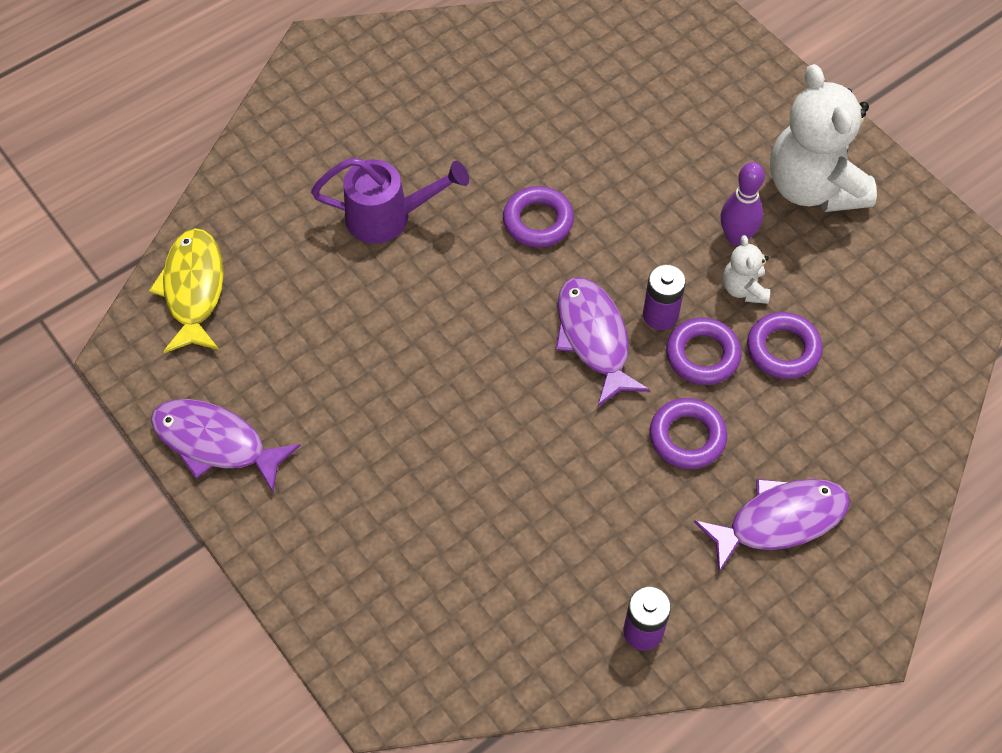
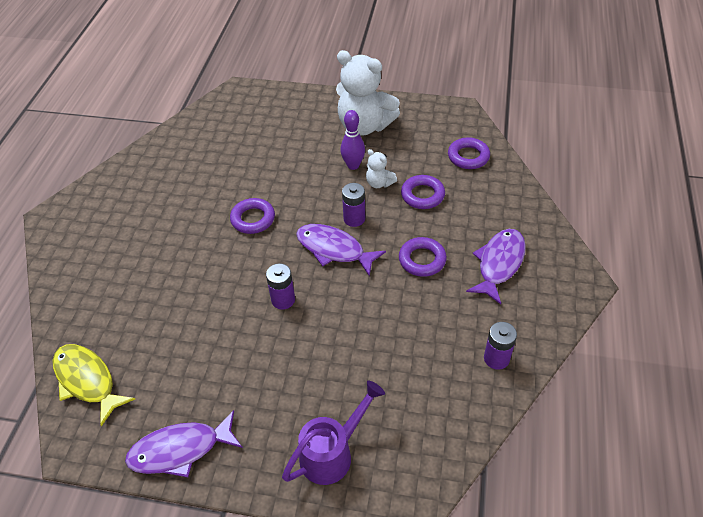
camera: 40 degrees left, 10 degrees down
purple watering can [311,158,469,244] -> purple watering can moved to [282,381,385,485]
purple ring [666,318,741,385] -> purple ring moved to [448,137,490,169]
none -> purple battery [266,263,295,310]

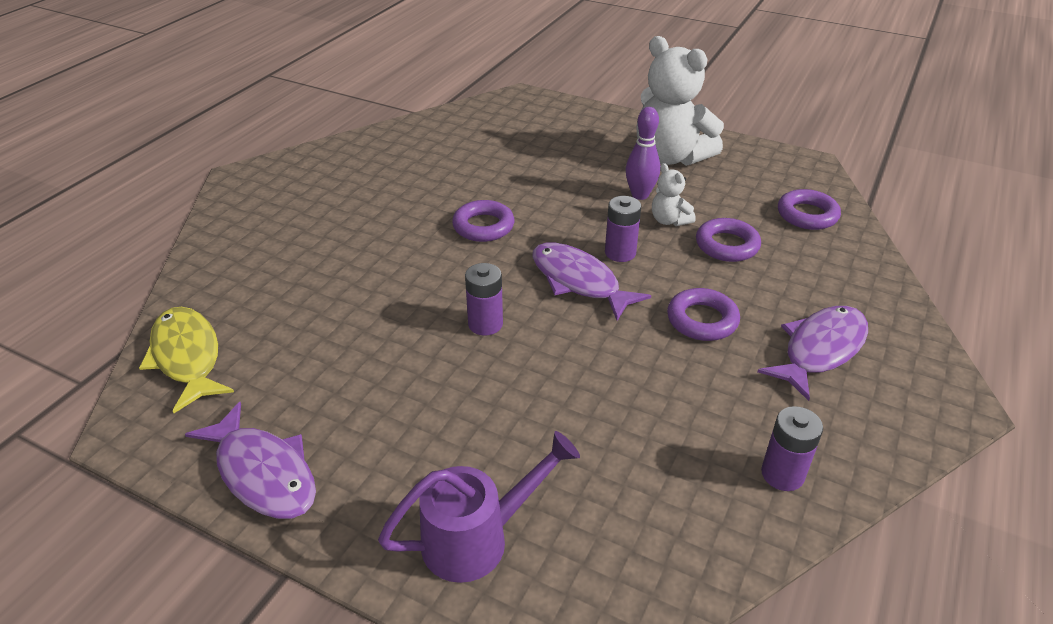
camera: 15 degrees right, 10 degrees down
purple fish [125,410,243,477] -> purple fish turned 135 degrees counterclockwise [185,402,316,519]

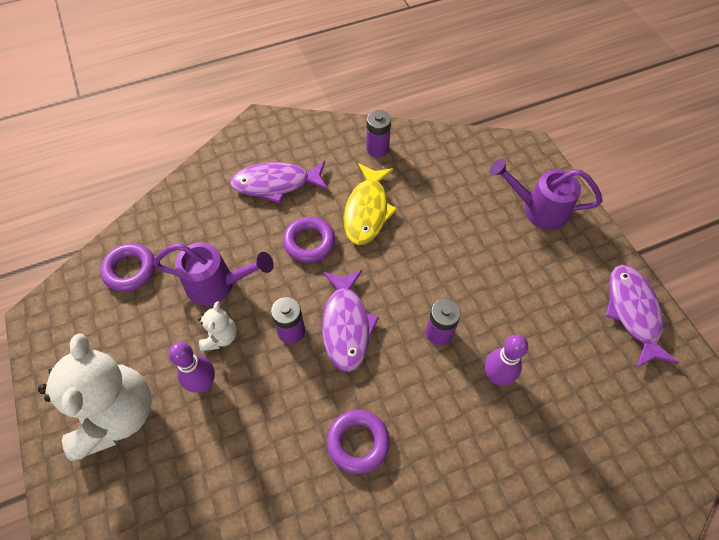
camera: 140 degrees left, 20 degrees up
yellow fish [139,307,234,413] -> yellow fish moved to [344,163,397,245]
purple ring [696,218,761,262] -> purple watering can [153,242,274,305]
none -> purple bowling pin [485,334,528,385]

